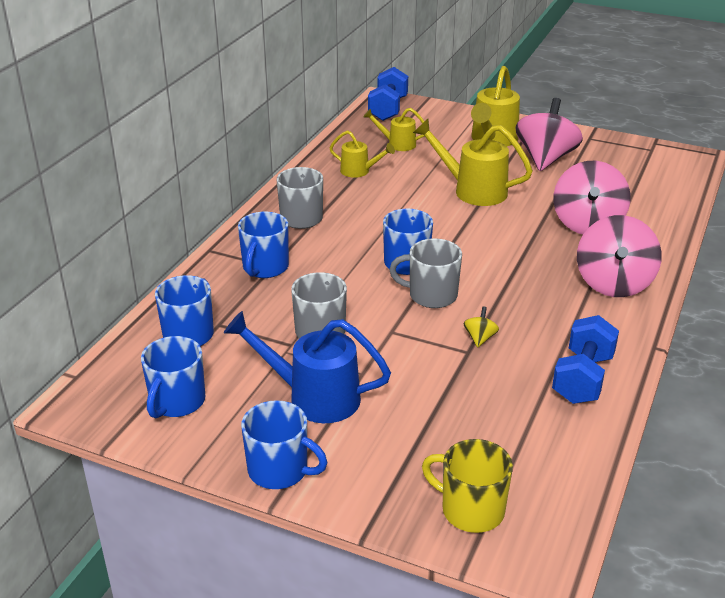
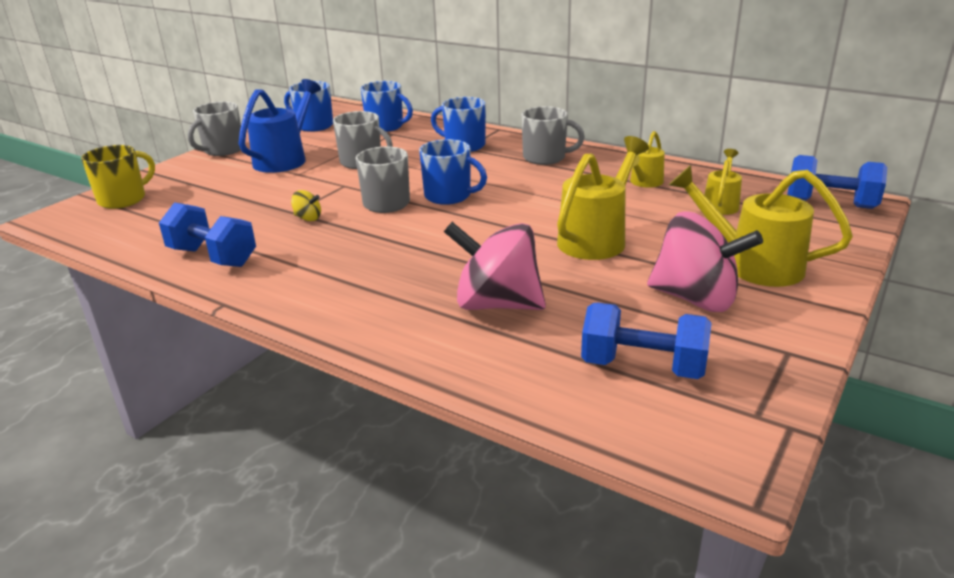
camera: 100 degrees right, 5 degrees down
blue mug [241,400,327,489] -> grey mug [188,101,241,156]
pink spinning top [577,215,662,297] -> none
none -> blue dumbbell [581,302,712,379]

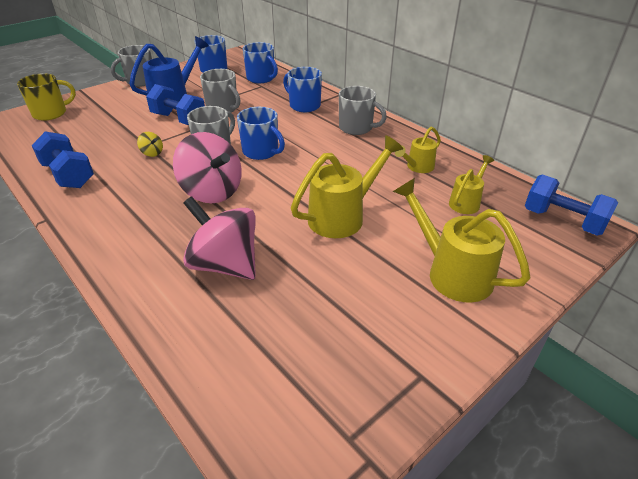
camera: 15 degrees right, 10 degrees up
blue dumbbell [581,302,712,379] -> blue dumbbell moved to [146,84,205,125]
pink spinning top [647,211,763,312] -> pink spinning top moved to [173,132,242,203]

